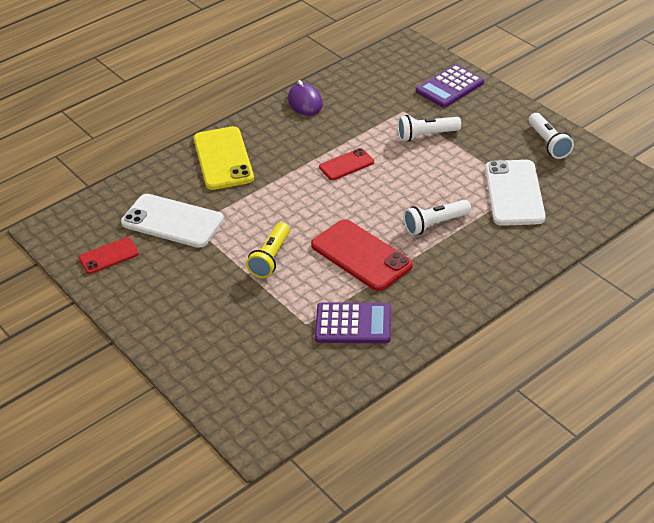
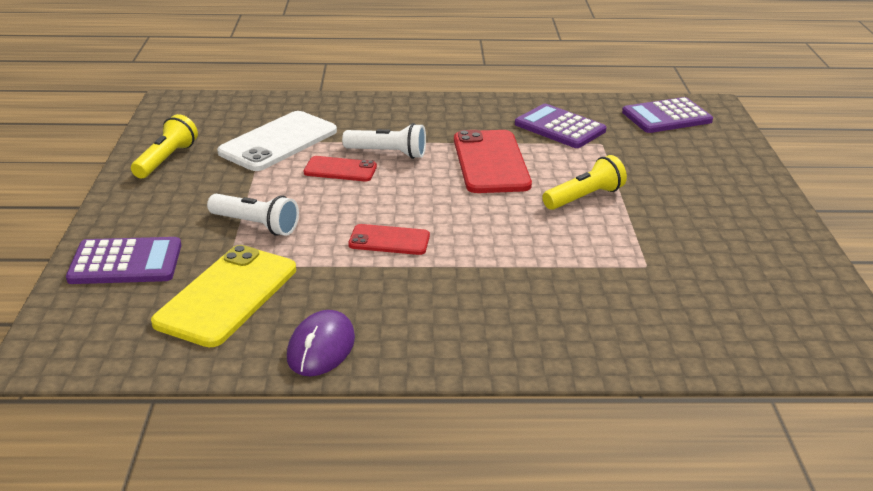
camera: 145 degrees left, 10 degrees down
red phone [79,237,139,274] -> red phone moved to [304,156,377,181]
white phone [121,194,224,248] -> none
yellow phone [194,126,254,190] -> yellow phone moved to [151,245,296,347]
white flashlight [529,113,574,159] -> yellow flashlight [131,114,198,179]
none -> purple calculator [622,97,713,133]

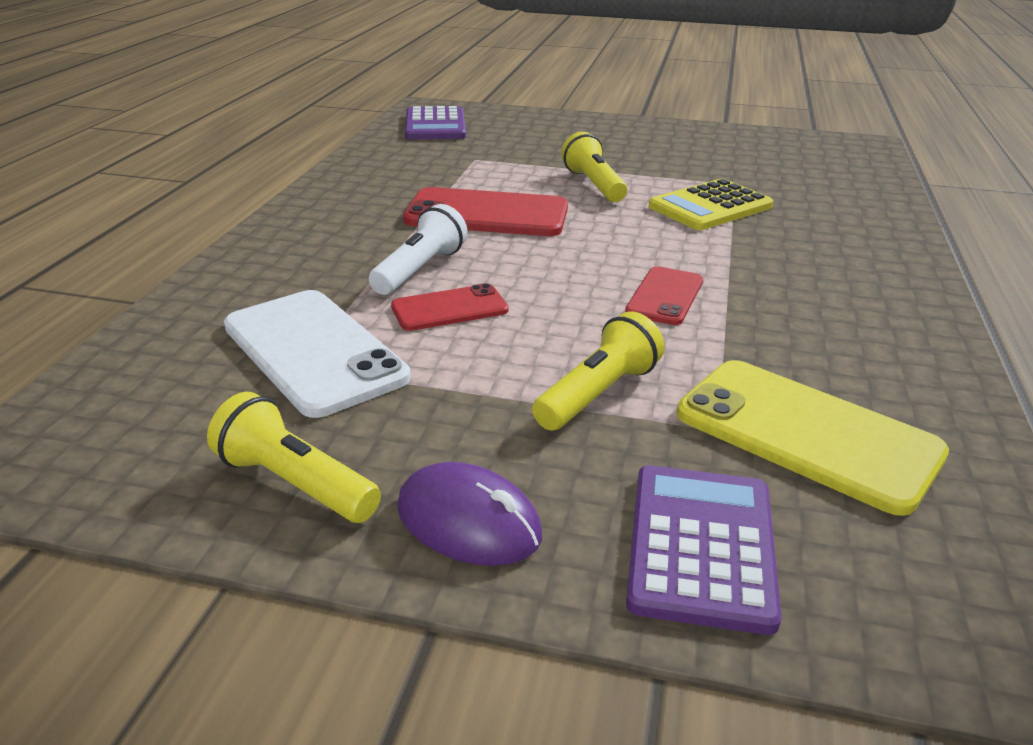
camera: 75 degrees left, 0 degrees up
white flashlight [207,194,299,236] -> yellow flashlight [532,311,664,431]
purple mouse [287,310,355,376] -> purple mouse moved to [397,462,542,566]
red phone [304,156,377,181] -> red phone turned 45 degrees clockwise [391,283,509,331]
purple calculator [515,104,607,148] -> none
none -> yellow calculator [649,179,773,230]

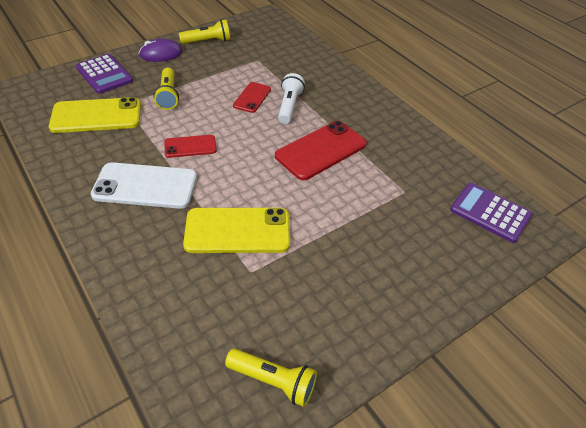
camera: 130 degrees right, 15 degrees up
white phone [224,290,411,418] -> white phone moved to [91,162,197,209]
white flashlight [369,204,468,295] -> white flashlight turned 150 degrees counterclockwise [278,73,305,124]
yellow flashlight [561,132,627,202] -> yellow flashlight moved to [225,349,317,407]
red phone [625,266,703,325] -> red phone turned 75 degrees counterclockwise [164,135,217,158]
yellow calculator [649,179,773,230] -> yellow phone [183,208,290,253]

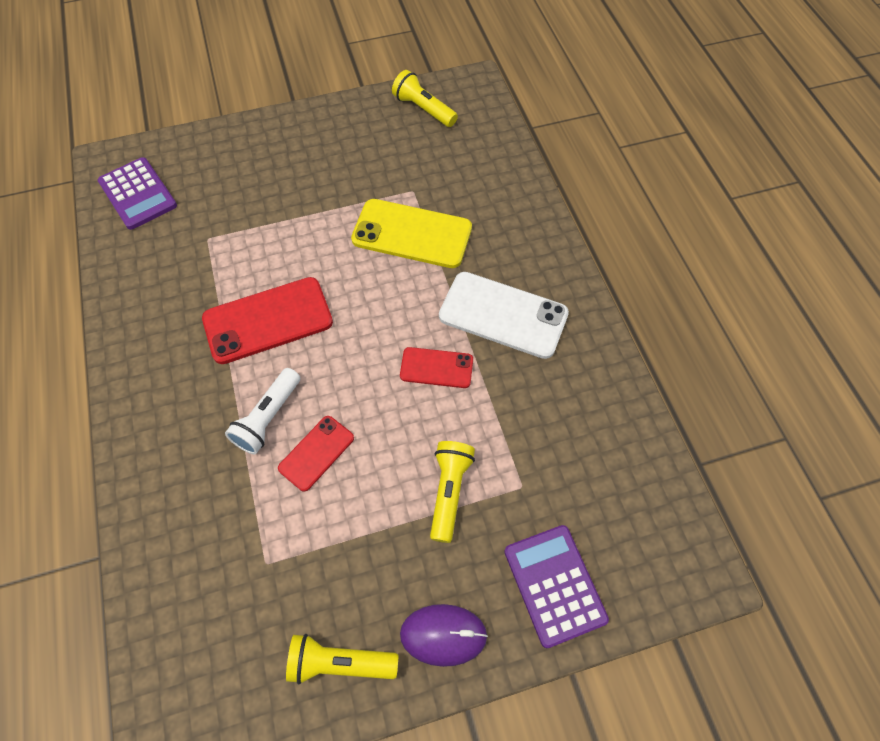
camera: 160 degrees left, 15 degrees up
yellow phone [49,97,141,133] -> none

